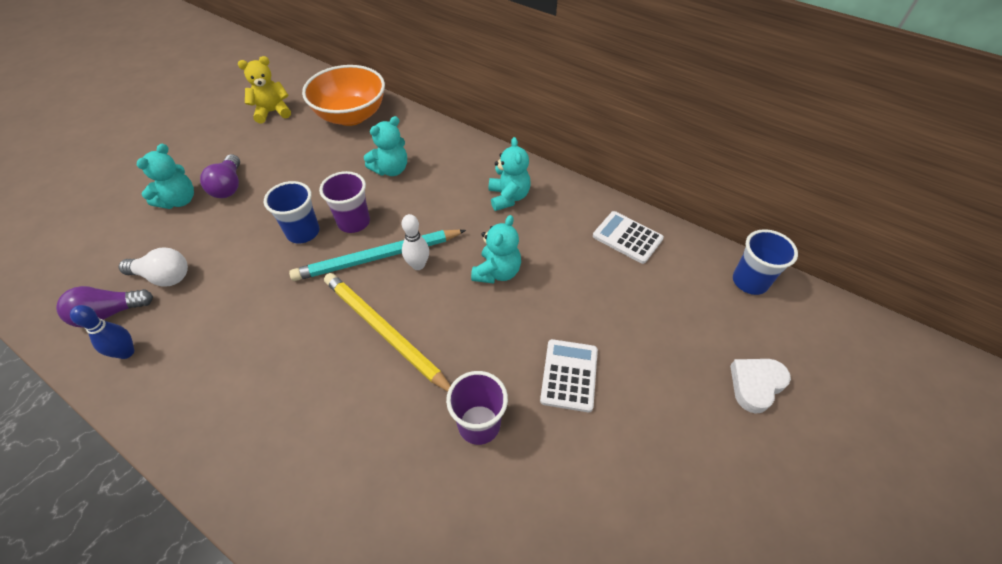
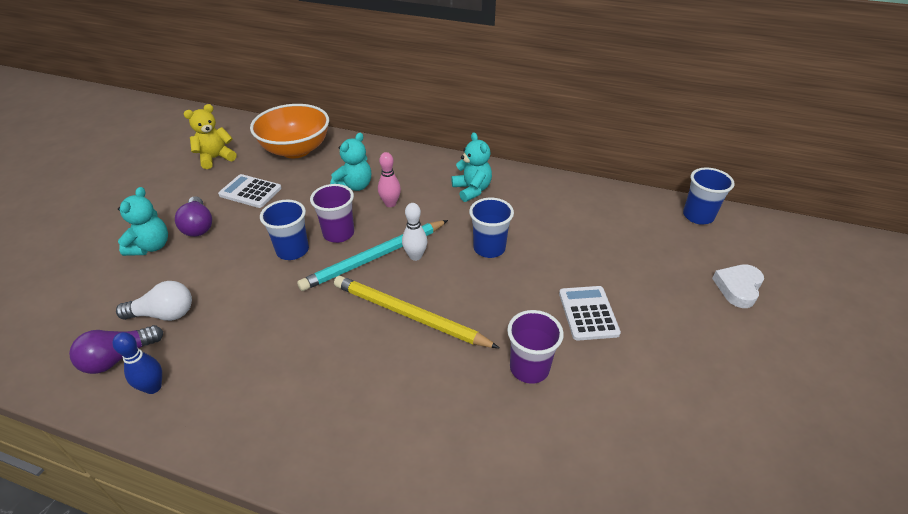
camera: 15 degrees left, 10 degrees down
turquoise teddy bear [471,215,521,284] -> blue cup [469,198,514,258]
white calculator [593,211,664,264] -> white calculator moved to [218,174,282,208]
none -> pink bowling pin [378,152,401,207]

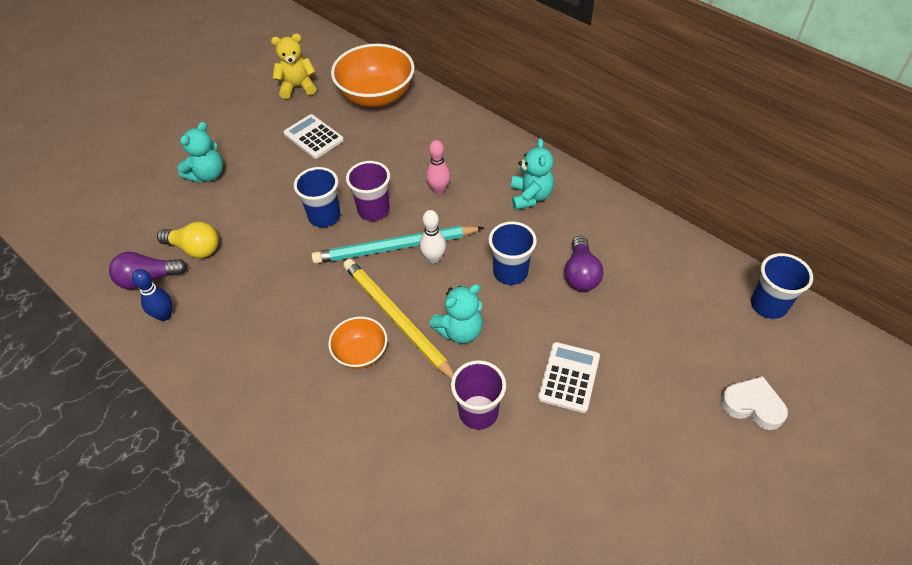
camera: 25 degrees right, 10 degrees up
white light bulb [116,281,192,321] -> yellow light bulb [157,222,219,258]
purple light bulb [175,196,212,237] -> purple light bulb moved to [564,236,603,291]
turquoise teddy bear [330,133,371,191] -> turquoise teddy bear moved to [429,284,483,344]
white heart [712,265,764,308] -> white heart turned 60 degrees clockwise [721,376,788,430]
none -> orange bowl [328,317,387,369]

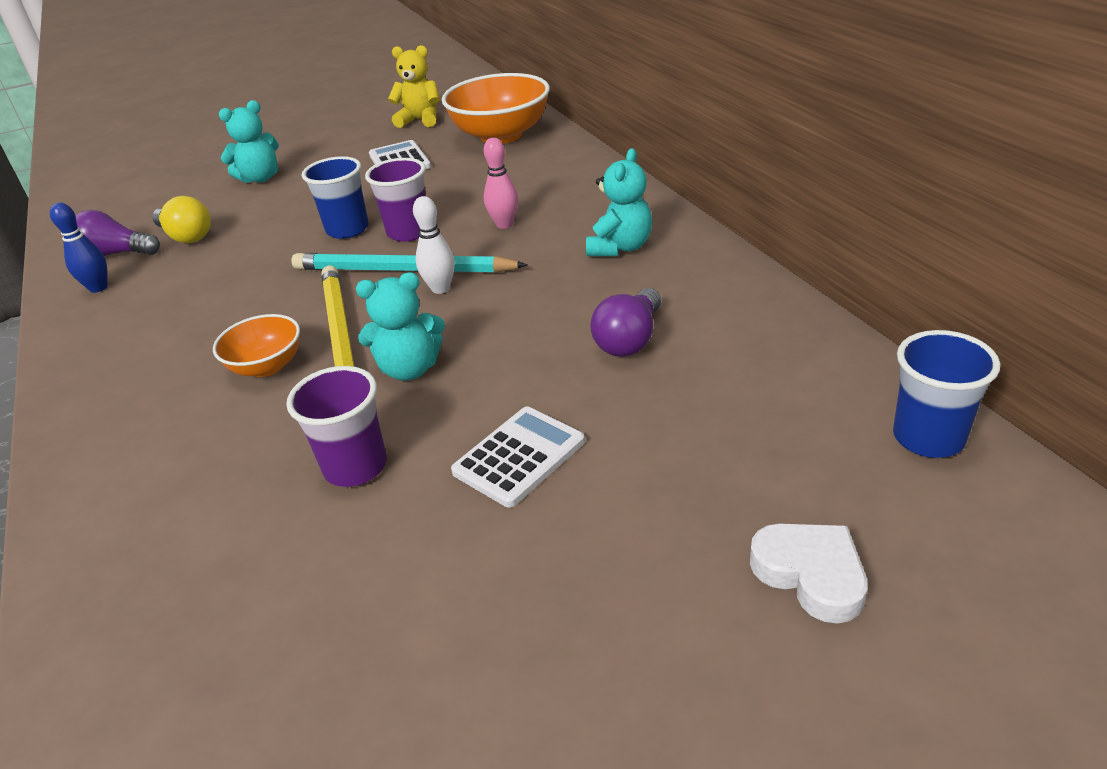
camera: 25 degrees right, 15 degrees down
blue cup [489,221,537,285] -> none

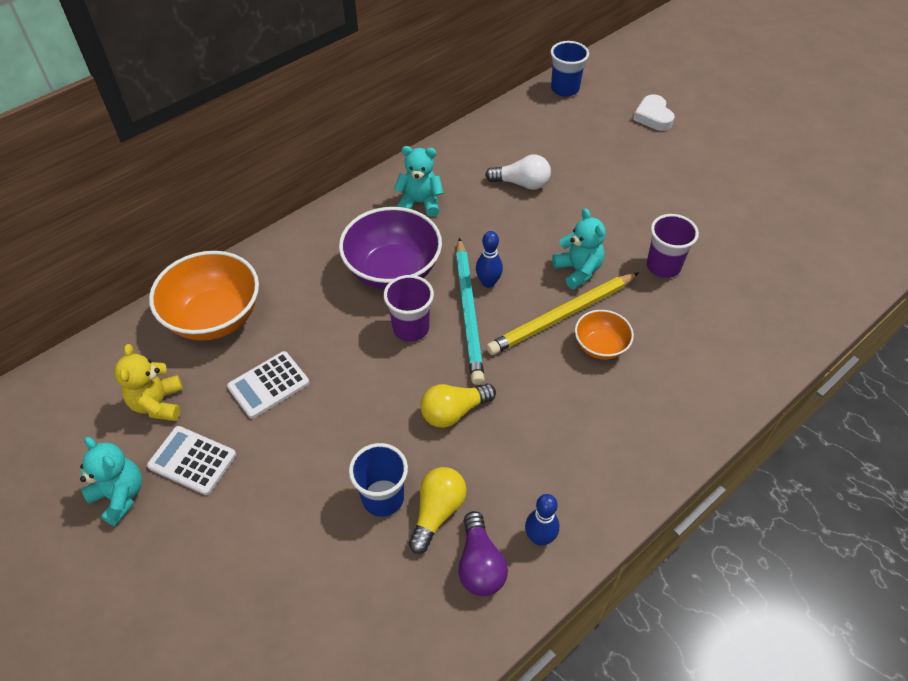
camera: 110 degrees left, 15 degrees up
turquoise teddy bear [219,100,279,183] -> turquoise teddy bear moved to [80,437,142,526]
blue cup [302,156,369,239] -> blue cup moved to [349,443,408,517]
white bowling pin [413,196,455,294] -> blue bowling pin [476,231,503,288]
white calculator [451,407,585,508] -> white calculator moved to [147,426,236,495]
pink bowling pin [483,138,518,229] -> purple bowl [339,207,442,290]
purple light bulb [590,288,661,357] -> white light bulb [485,154,551,190]
white heart [750,524,868,624] -> white heart turned 45 degrees counterclockwise [633,95,675,131]
none -> yellow light bulb [421,384,496,428]

